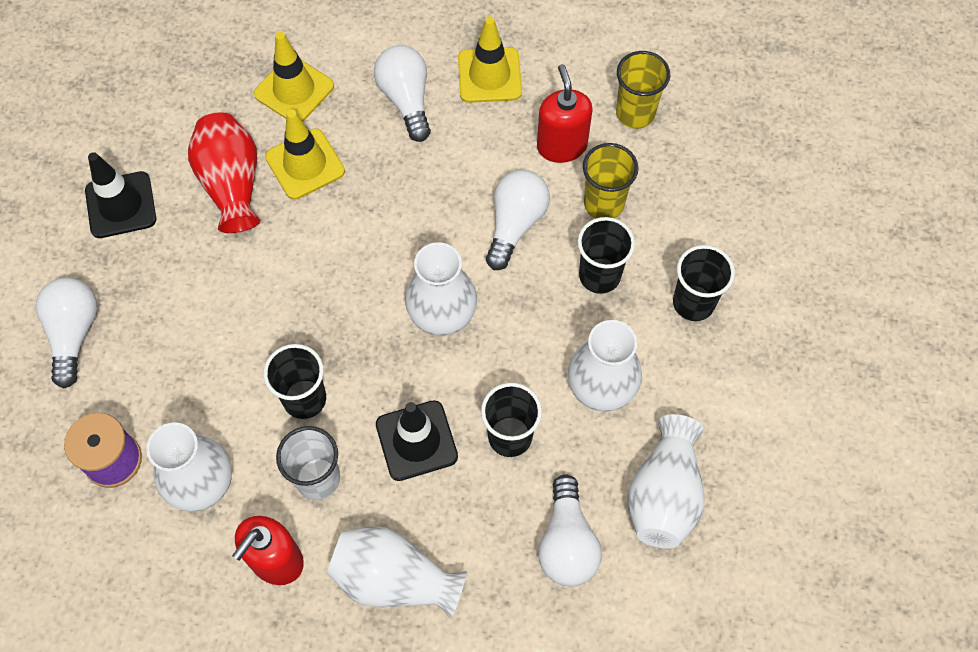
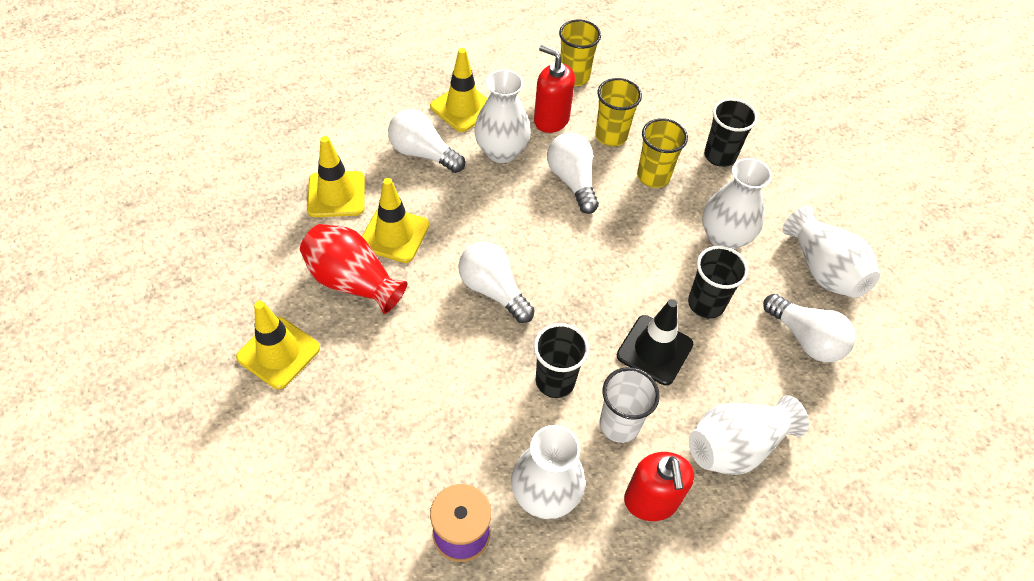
camera: 45 degrees left, 10 degrees down
white light bulb [36,278,97,388] -> white light bulb moved to [458,242,535,323]
black traffic cone [85,152,156,238] -> yellow traffic cone [236,301,320,389]
white vase [405,242,477,335] -> white vase moved to [474,70,531,163]
black cup [578,217,635,294] -> yellow cup [637,118,688,188]

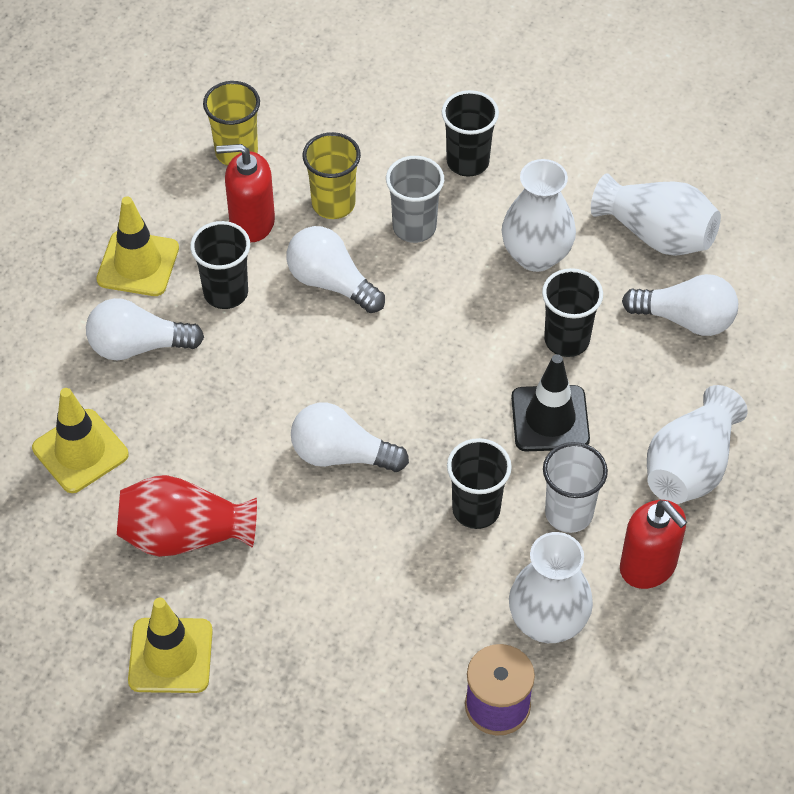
camera: 30 degrees left, 0 degrees up
yellow traffic cone [362,178,429,263] -> none
white vase [474,70,531,163] -> black cup [190,221,250,309]
yellow cup [637,118,688,188] -> grey cup [386,156,444,243]

